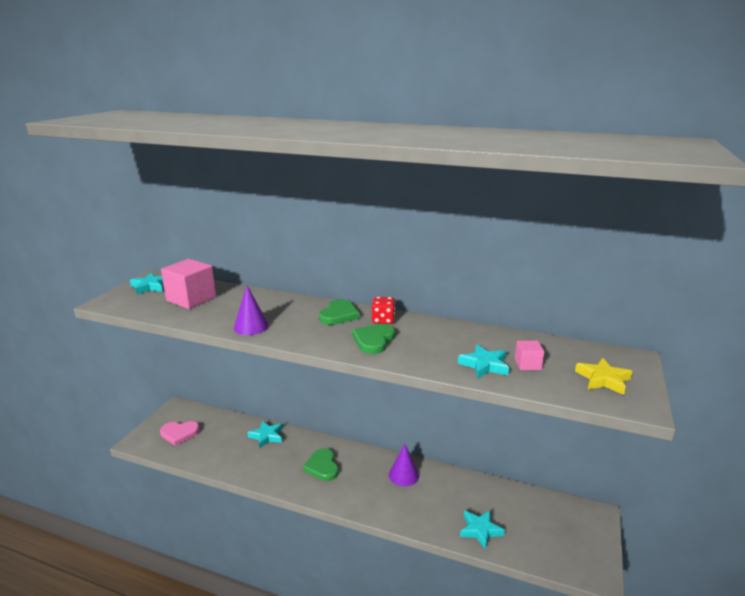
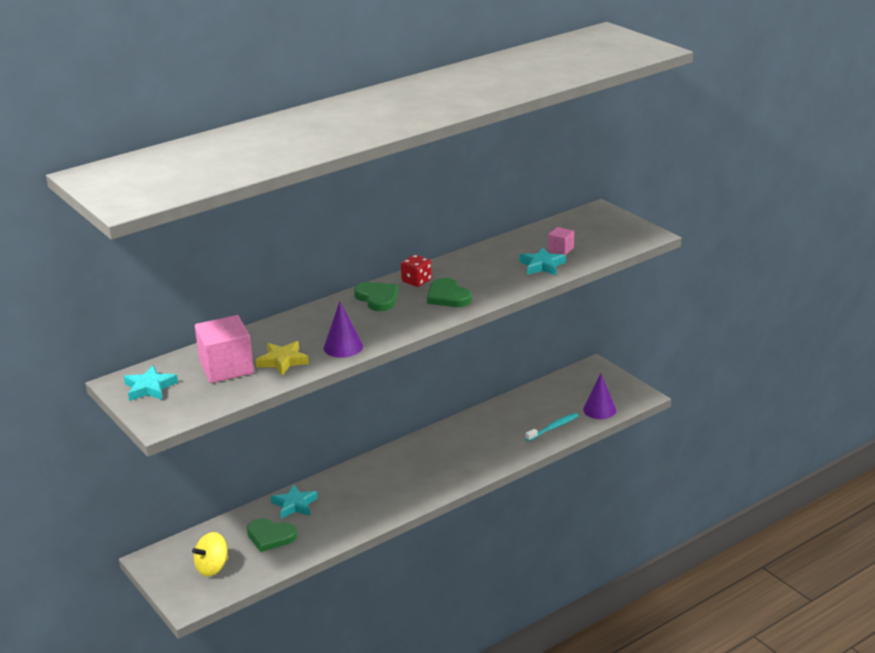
camera: 55 degrees left, 5 degrees up
pink heart [160,421,200,446] -> yellow spinning top [192,532,228,576]
green heart [303,448,339,481] -> green heart moved to [247,518,297,552]
purple cone [389,444,419,486] -> purple cone moved to [583,374,616,419]
turquoise star [460,510,505,550] -> turquoise toothbrush [525,413,579,441]
yellow star [575,358,633,395] -> yellow star moved to [256,341,309,376]

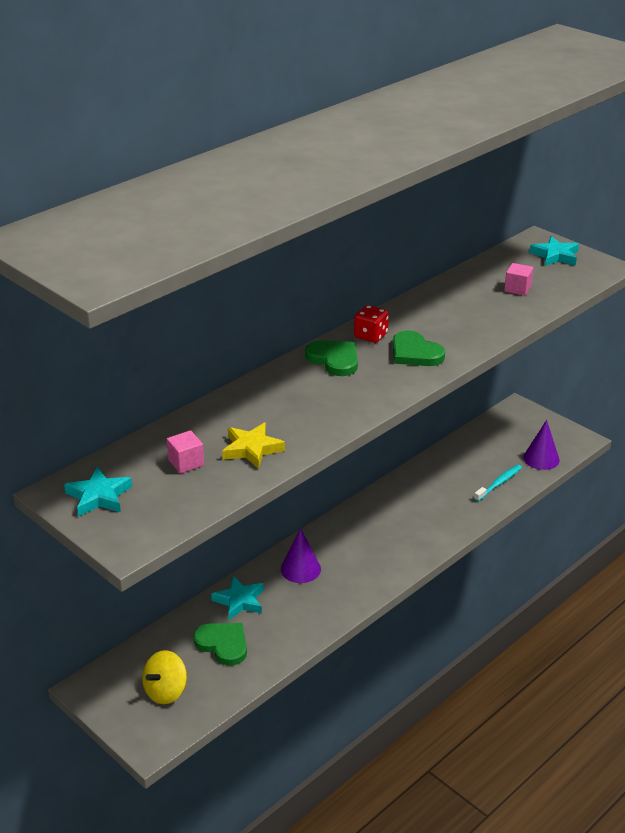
camera: 10 degrees left, 5 degrees up
pink cube [195,315,254,383] -> pink cube [167,430,204,474], size x0.50
green heart [247,518,297,552] -> green heart turned 150 degrees counterclockwise [193,623,247,666]
purple cone [324,302,363,358] -> purple cone moved to [281,528,321,583]
turquoise star [519,248,566,275] -> turquoise star moved to [529,236,579,266]

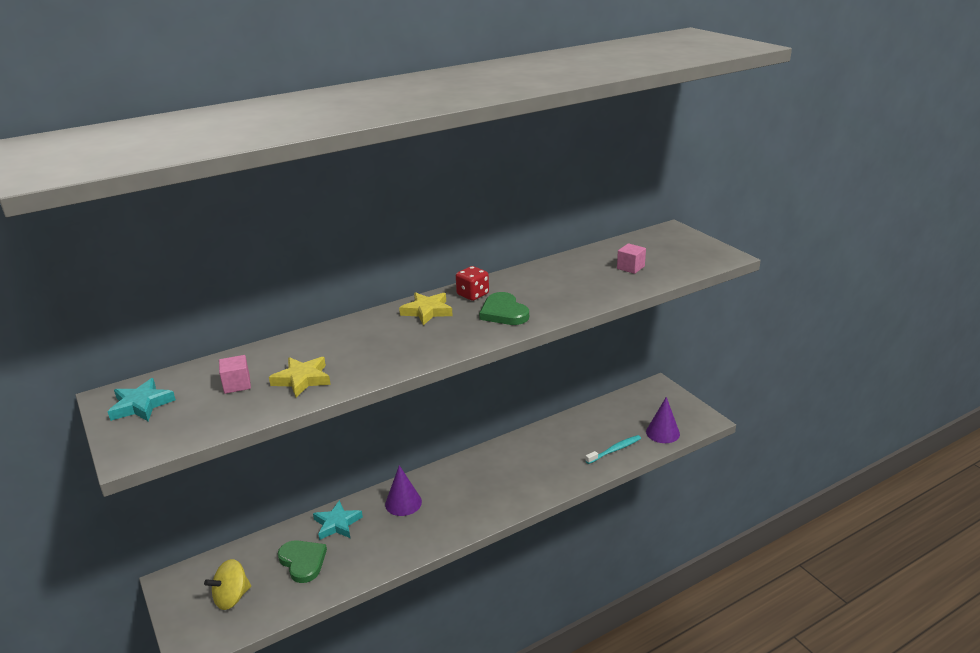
camera: 15 degrees right, 5 degrees down
green heart [305,340,358,376] -> yellow star [399,292,453,325]
turquoise star [529,236,579,266] -> none

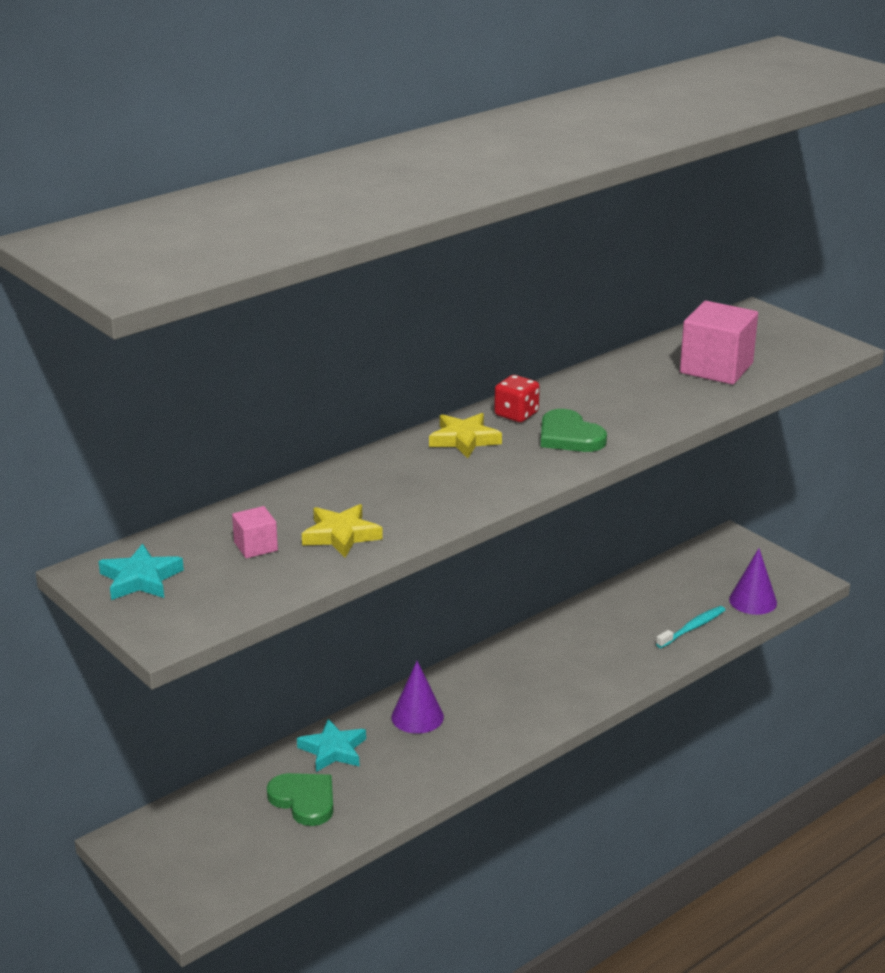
camera: 10 degrees left, 0 degrees up
yellow spinning top [204,559,251,610] -> none
pink cube [617,243,646,274] -> pink cube [680,301,758,385], size x2.02

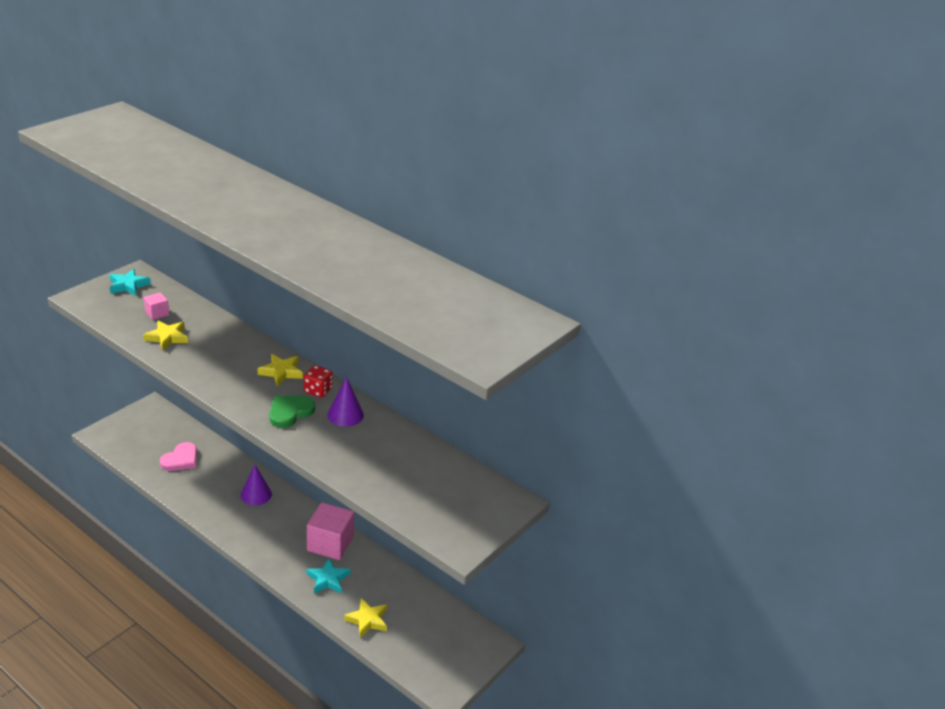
camera: 75 degrees right, 5 degrees up
green heart [267,773,333,826] -> pink heart [160,442,197,471]
turquoise star [297,719,366,772] -> turquoise star moved to [307,558,350,594]
turquoise toothbrush [656,606,725,648] -> yellow star [344,598,387,638]
pink cube [680,301,758,385] -> pink cube moved to [307,502,354,560]
purple cone [729,548,777,615] -> purple cone moved to [327,377,364,427]

